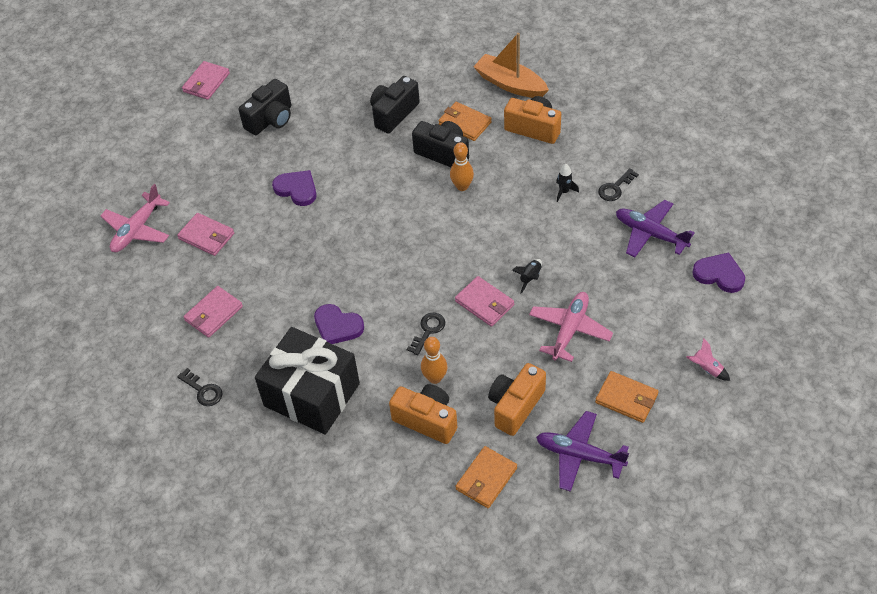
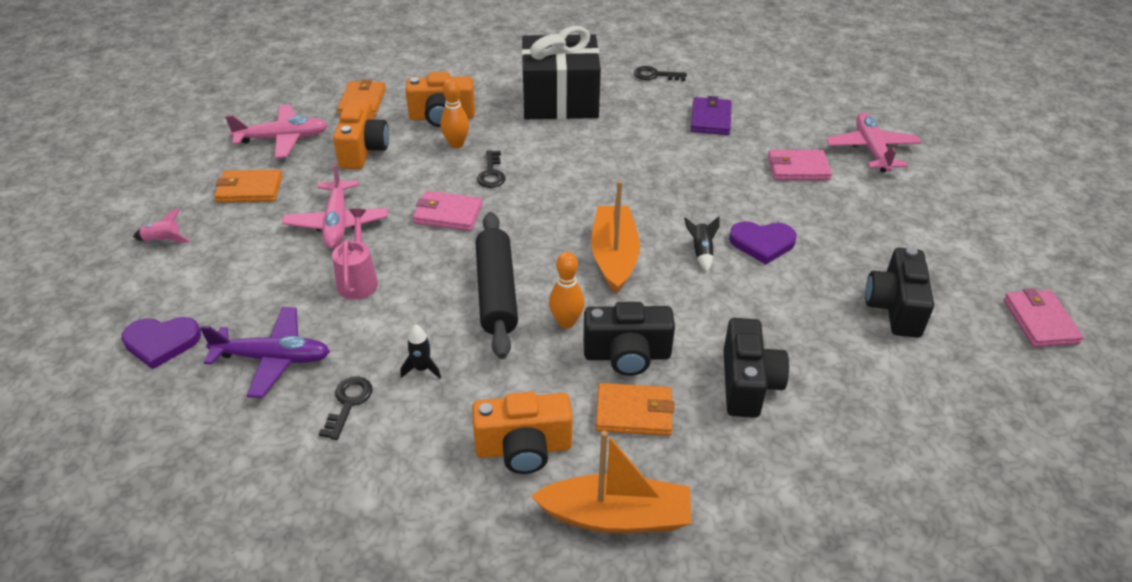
camera: 145 degrees right, 10 degrees down
pink wallet [183,286,243,338] -> purple wallet [691,96,732,135]
purple heart [314,304,364,344] -> none
black rocket [512,259,542,294] -> black rocket moved to [684,216,719,272]
purple plane [536,411,629,492] -> pink plane [225,104,328,158]
none -> pink watering can [332,209,378,299]
none -> black rolling pin [475,212,518,359]
none -> orange boat [591,180,640,294]

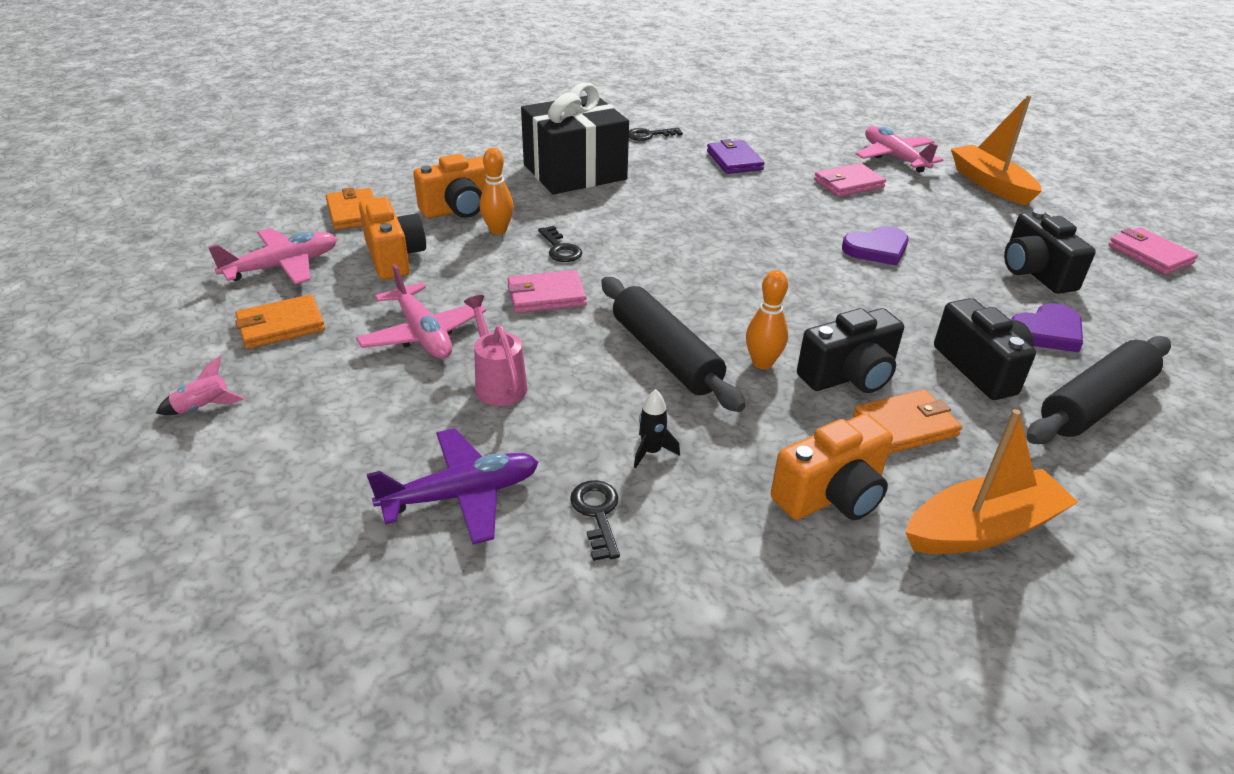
camera: 25 degrees left, 5 degrees down
purple heart [121,317,201,369] -> purple heart moved to [1011,303,1083,352]
orange boat [591,180,640,294] -> orange boat moved to [951,95,1042,205]
black rocket [684,216,719,272] -> none
none -> black rolling pin [1027,336,1171,444]

